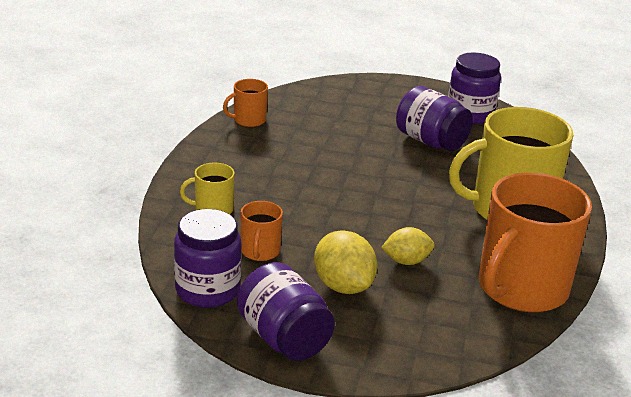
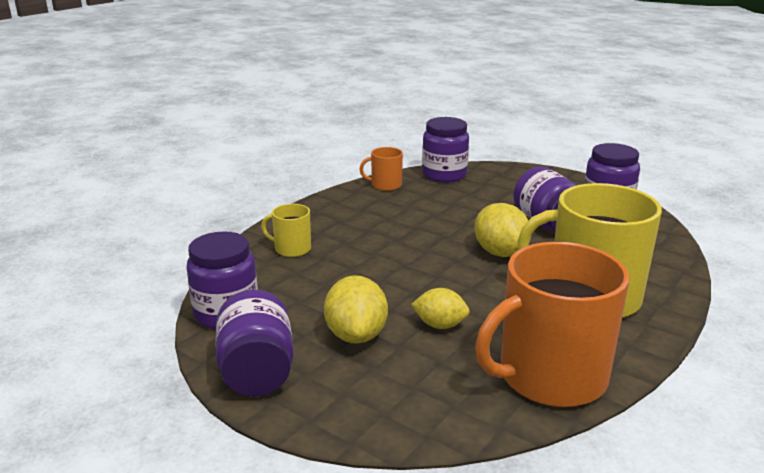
camera: 25 degrees right, 5 degrees down
orange mug [241,201,283,261] -> none
none -> purple jar [422,117,469,183]
none -> yellow lemon [474,203,531,257]

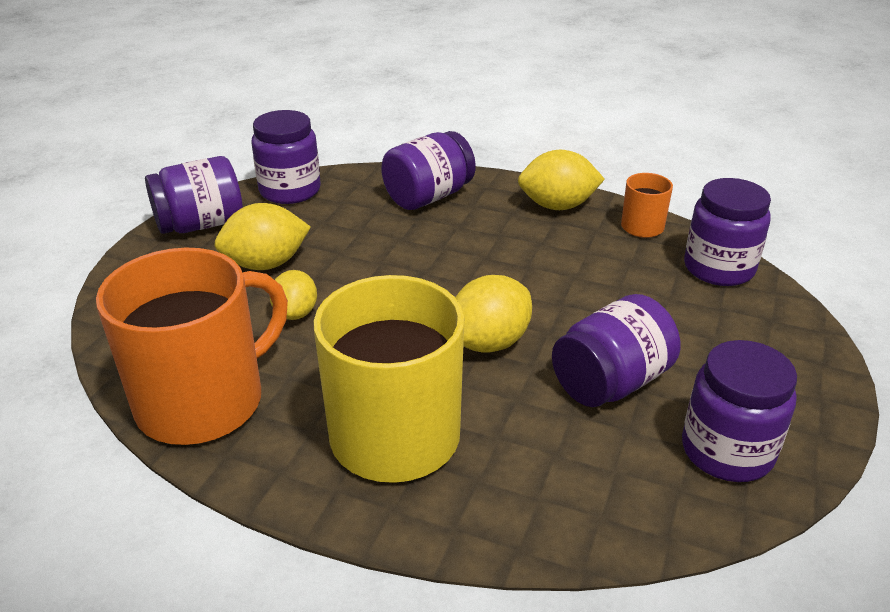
camera: 75 degrees right, 10 degrees up
yellow mug [261,204,311,257] -> purple jar [381,131,476,210]
orange mug [475,242,629,407] -> orange mug turned 90 degrees clockwise [96,248,288,445]
none -> yellow lemon [518,150,605,210]

